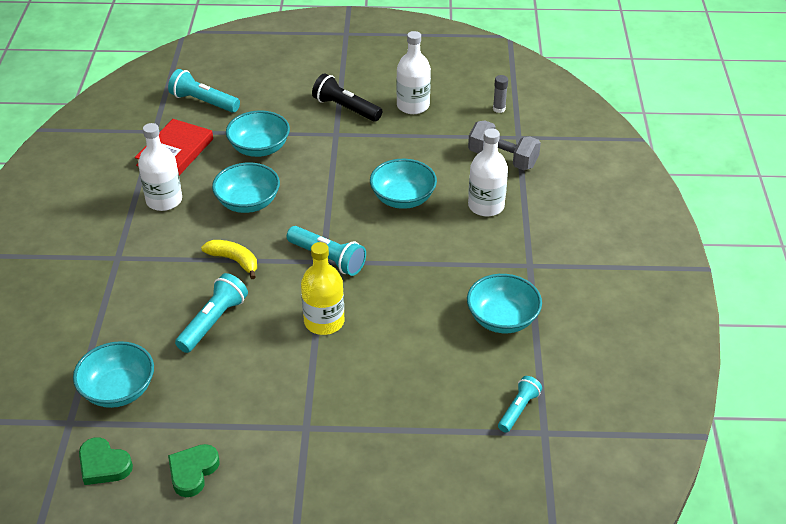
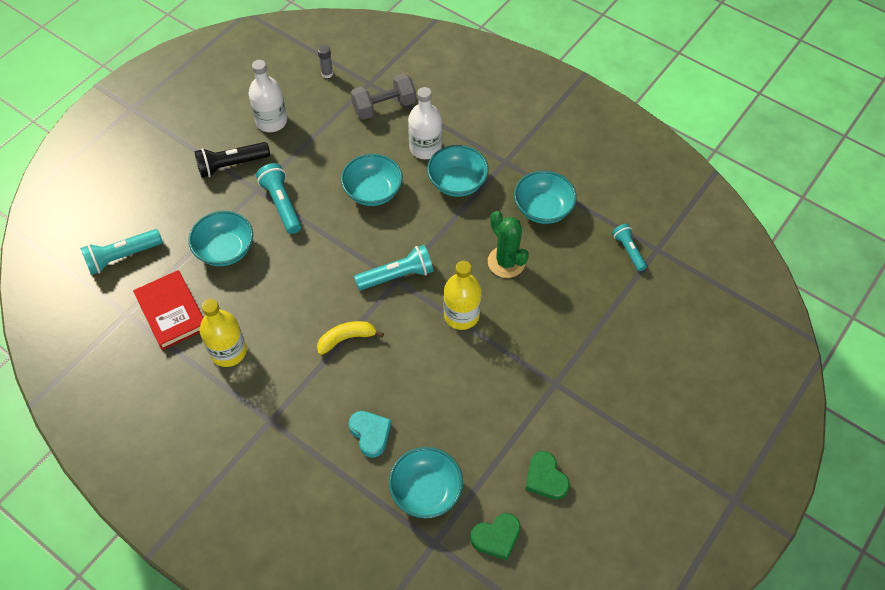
camera: 55 degrees left, 15 degrees up
white bottle [138,123,182,211] -> yellow bottle [200,299,247,367]
turquoise flashlight [175,273,248,353] -> turquoise flashlight moved to [256,163,301,234]
turquoise bowl [212,162,280,213] -> turquoise bowl moved to [427,145,489,197]
none -> turquoise heart [349,411,392,458]
none -> green cactus [488,211,529,278]

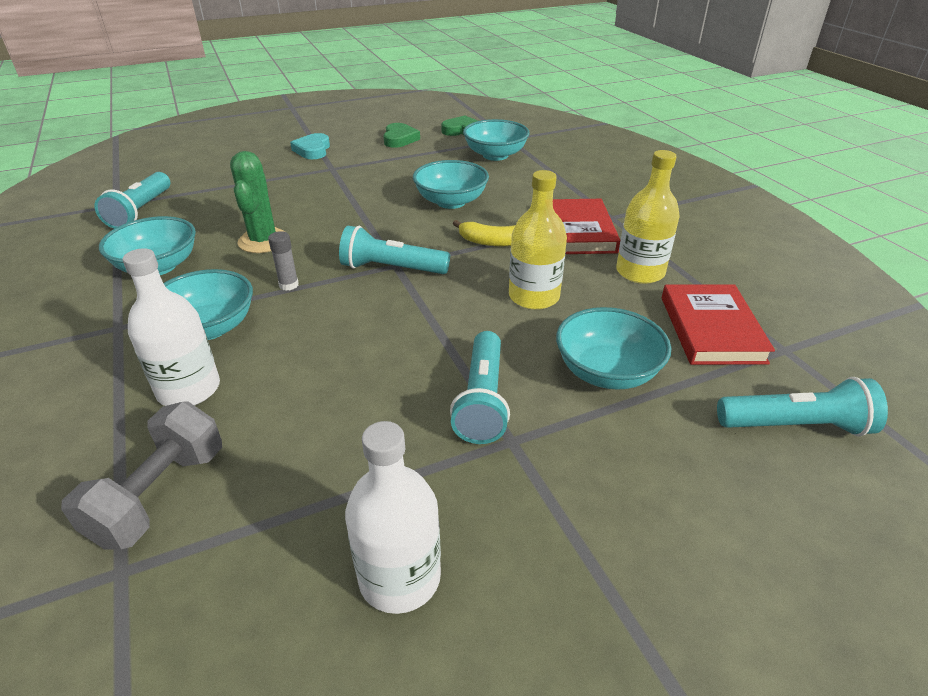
camera: 150 degrees left, 20 degrees down
black flashlight [195,142,270,178] -> none
grey glue stick [318,45,333,78] -> grey glue stick moved to [268,231,299,291]
turquoise bowl [341,154,403,206] -> turquoise bowl moved to [413,160,489,209]
turquoise heart [349,411,392,458] -> turquoise heart moved to [290,133,330,159]
grey dumbbell [351,73,416,120] -> grey dumbbell turned 75 degrees counterclockwise [61,401,222,550]
yellow bottle [444,261,481,330] -> yellow bottle moved to [509,170,567,310]
turquoise flashlight [612,224,647,271] -> turquoise flashlight [95,172,170,229], size x1.54
none -> red book [553,199,620,254]

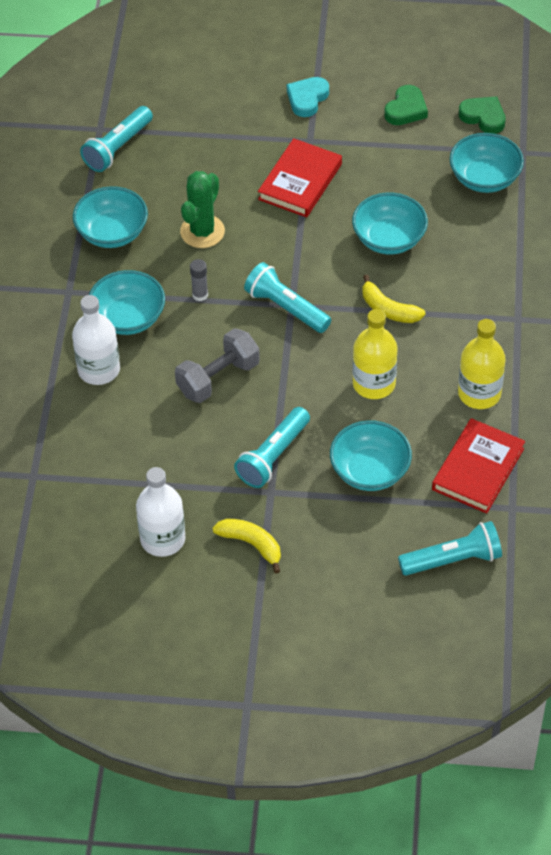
camera: 30 degrees right, 15 degrees up
grey dumbbell [61,401,222,550] -> grey dumbbell moved to [175,328,260,403]
red book [553,199,620,254] -> red book moved to [258,138,342,217]
turquoise flashlight [717,377,888,437] -> turquoise flashlight turned 45 degrees counterclockwise [398,521,502,576]
none -> yellow banana [212,518,281,573]

